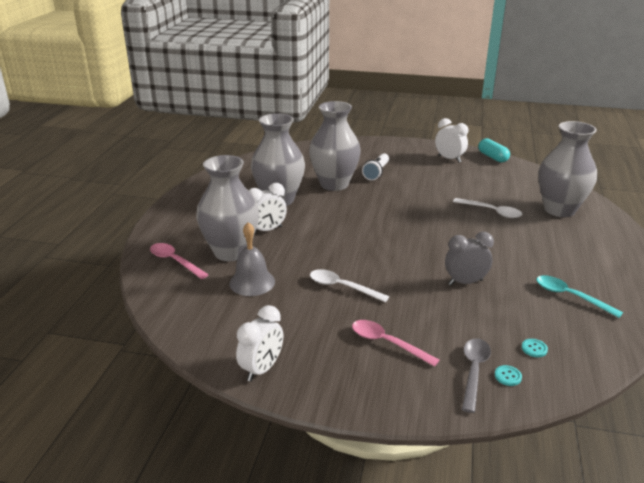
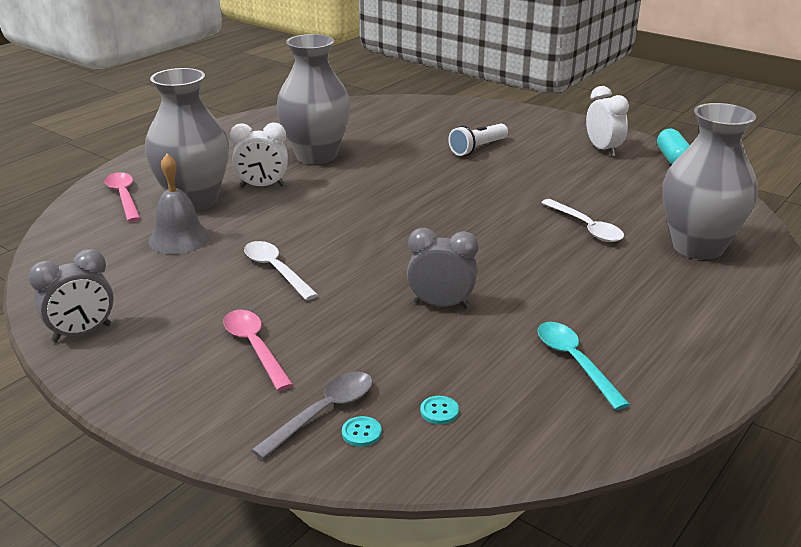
camera: 25 degrees right, 0 degrees up
white clock [236,305,283,382] -> grey clock [28,249,114,342]
grey vase [309,101,361,191] -> none

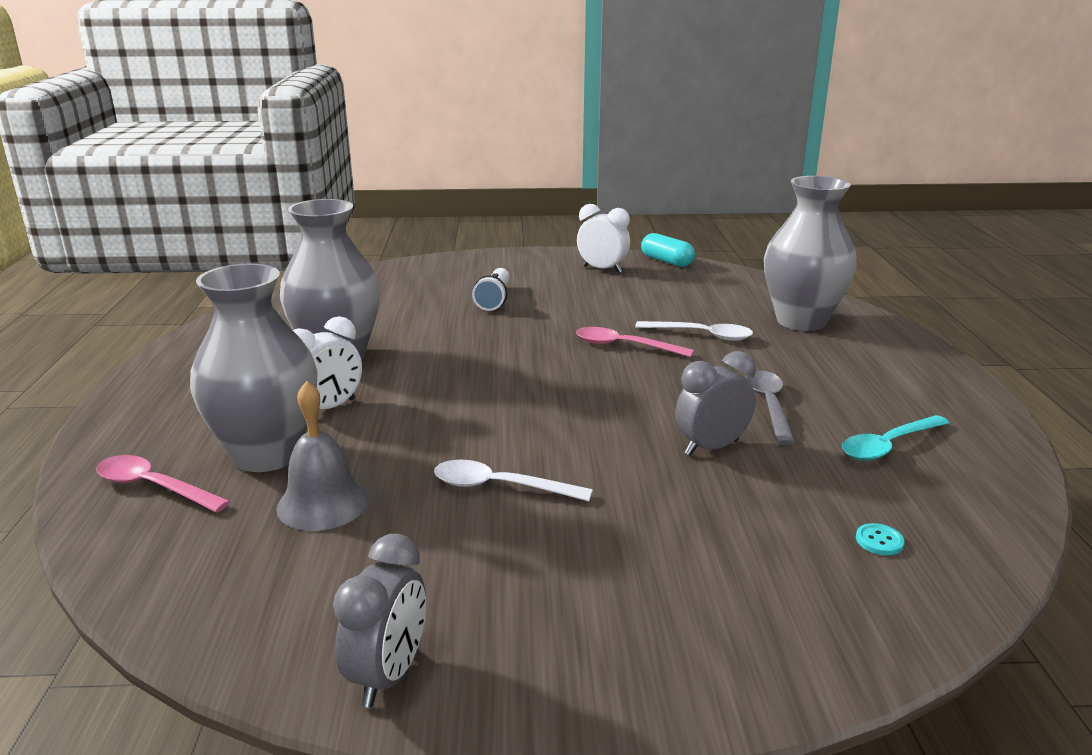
camera: 40 degrees left, 5 degrees down
pink spoon [224,310,293,391] -> pink spoon moved to [576,327,694,357]
grey spoon [251,372,373,459] -> grey spoon moved to [746,370,796,445]
turquoise button [342,416,382,447] -> none
turquoise spoon [538,322,630,410] -> turquoise spoon turned 60 degrees counterclockwise [842,415,949,461]

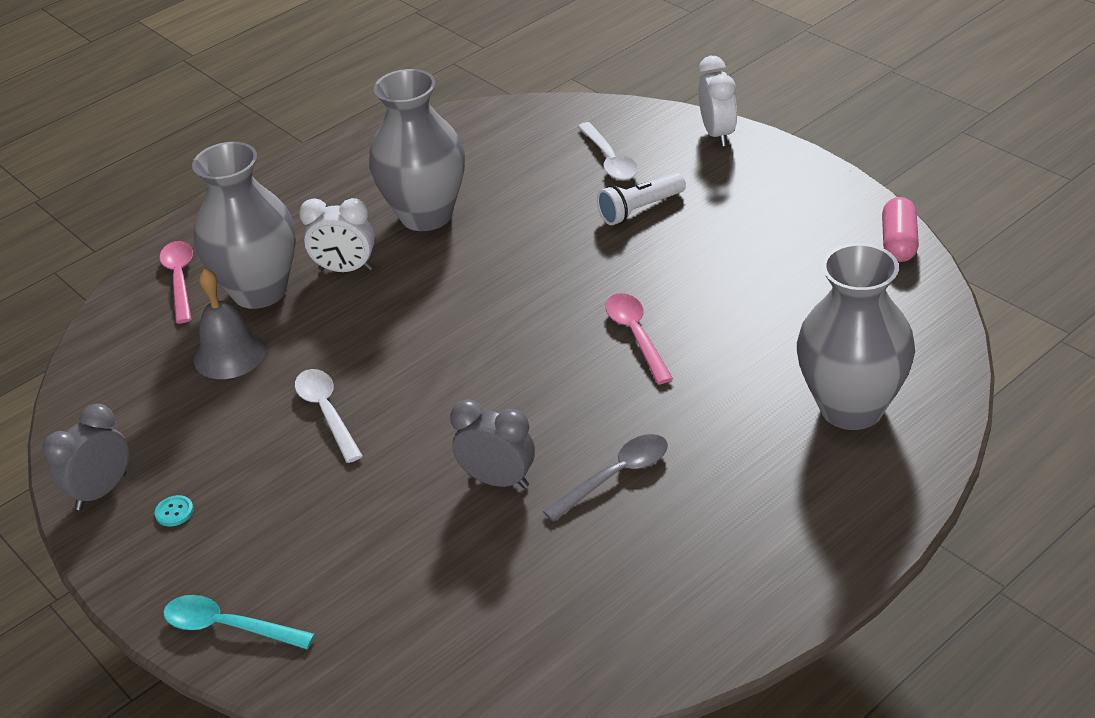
camera: 55 degrees right, 15 degrees up
grey clock [333,534,426,708] -> grey clock turned 150 degrees clockwise [42,404,129,510]
white clock [577,204,630,273] -> white clock moved to [699,56,737,147]
white spoon [635,321,753,341] -> white spoon moved to [578,122,638,180]
turquoise capsule [641,233,695,267] -> pink capsule [882,197,919,262]
turquoise spoon [842,415,949,461] -> turquoise spoon moved to [163,595,315,649]
turquoise button [856,523,905,555] -> turquoise button moved to [155,495,194,527]

